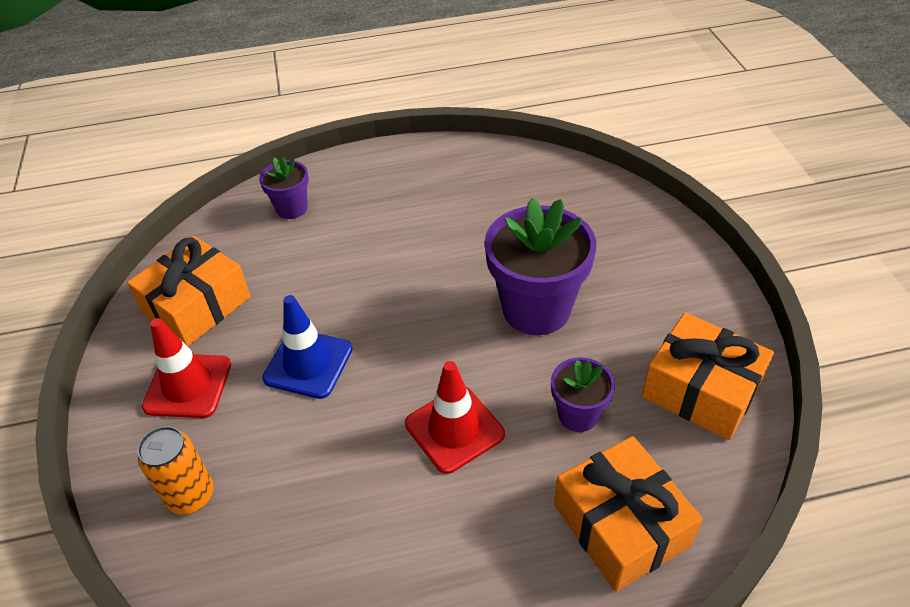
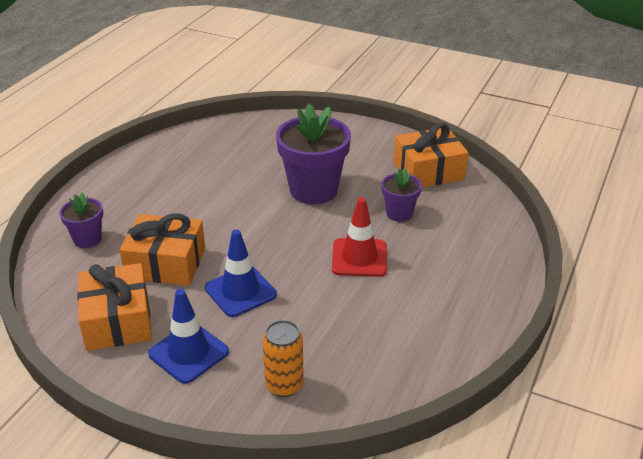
camera: 55 degrees left, 10 degrees down
red traffic cone [142,318,231,418] -> blue traffic cone [148,289,229,384]
orange gift [554,436,702,592] -> orange gift moved to [119,213,205,286]

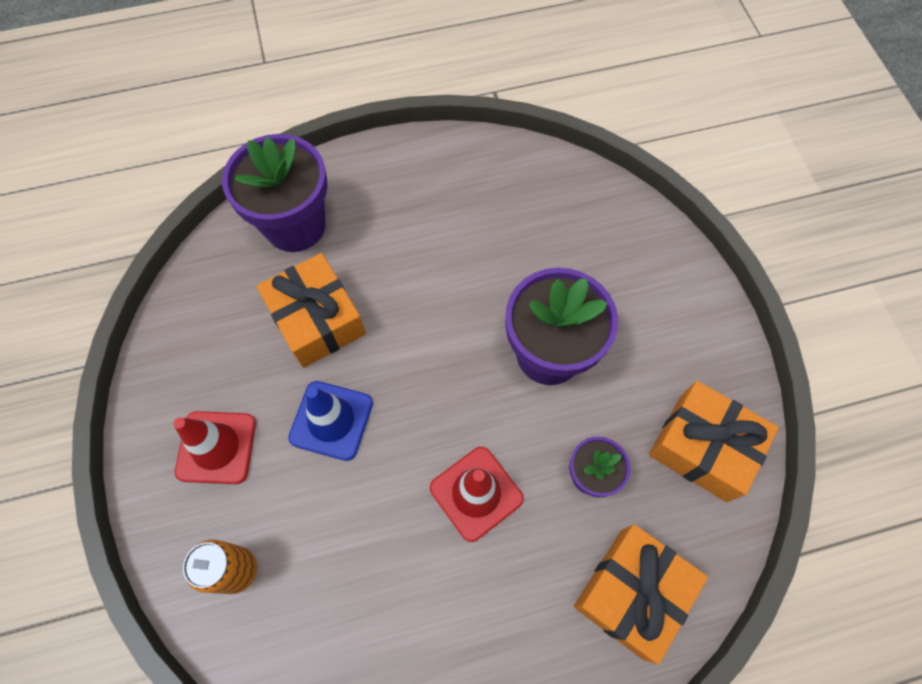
camera: 50 degrees right, 30 degrees up
purple flower pot [59,192,103,248] -> purple flower pot [222,134,328,252], size x1.90
orange gift [77,263,152,351] -> orange gift moved to [574,524,708,664]
blue traffic cone [148,289,229,384] -> red traffic cone [173,411,256,484]

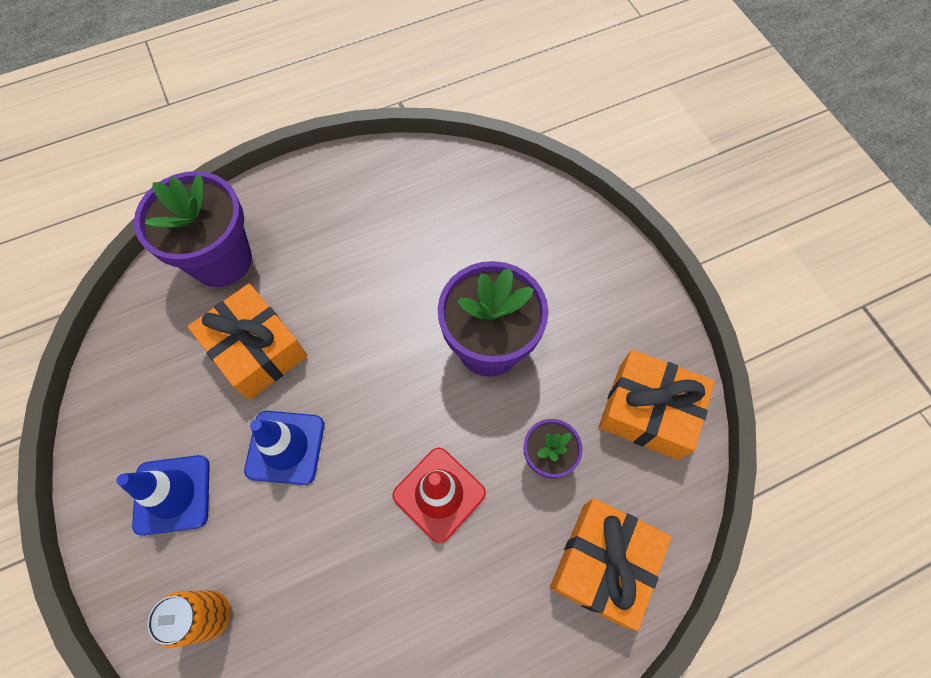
camera: 10 degrees left, 0 degrees up
red traffic cone [173,411,256,484] -> blue traffic cone [116,455,210,536]

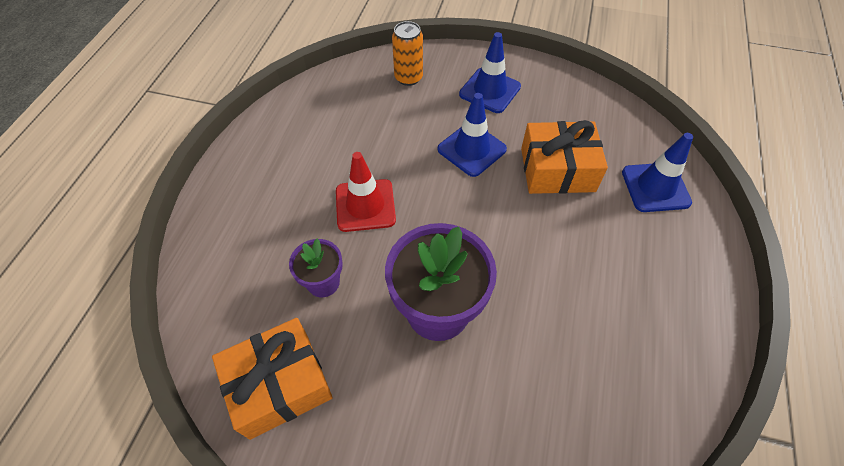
camera: 130 degrees right, 10 degrees down
purple flower pot [134,171,252,287] -> blue traffic cone [622,133,693,212]
orange gift [550,498,671,631] -> none

